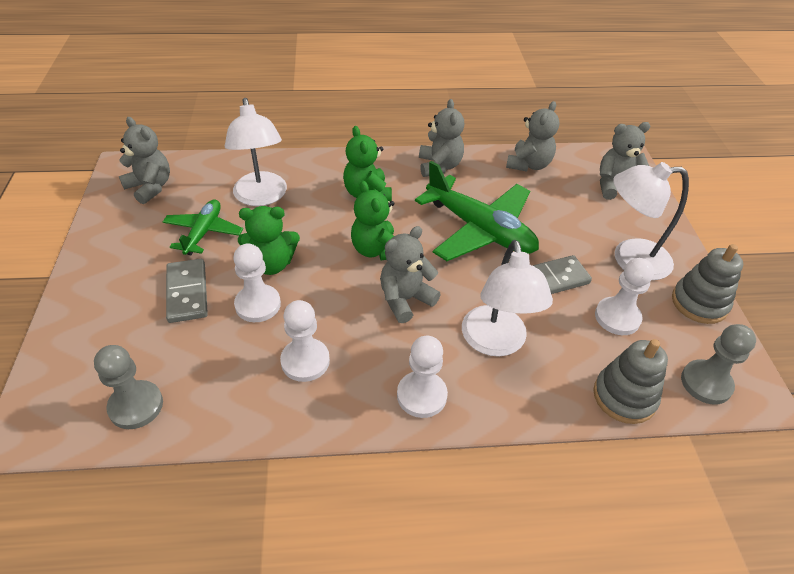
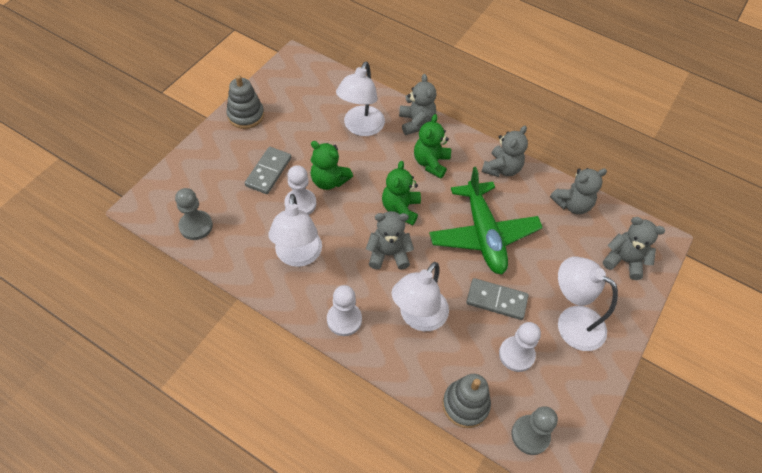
camera: 35 degrees right, 10 degrees up
grey teddy bear [119,117,170,204] -> grey teddy bear moved to [399,74,437,135]
green plane [163,200,243,255] -> none
white pawn [280,300,330,382] -> white lamp [268,194,322,267]
grey stacking toy [672,244,743,324] -> grey stacking toy moved to [226,75,264,129]

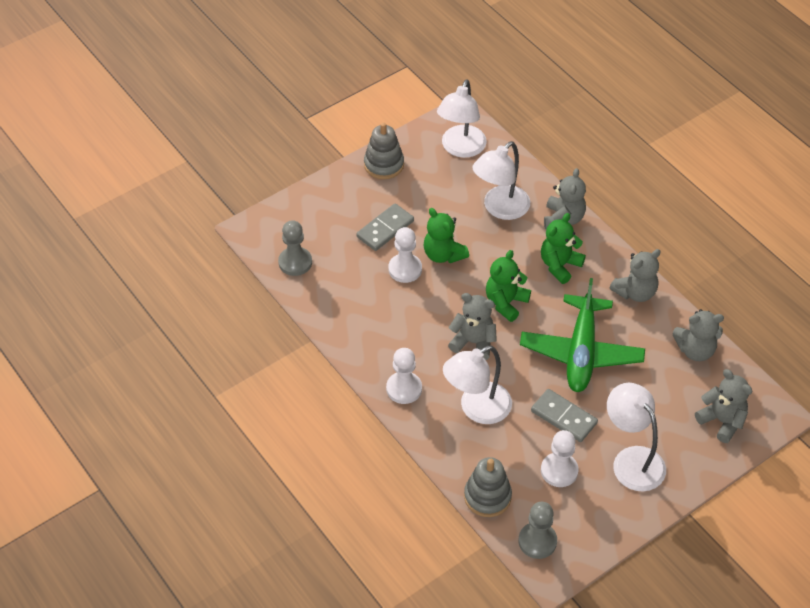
camera: 25 degrees right, 5 degrees down
white lamp [268,194,322,267] -> white lamp moved to [437,79,487,158]

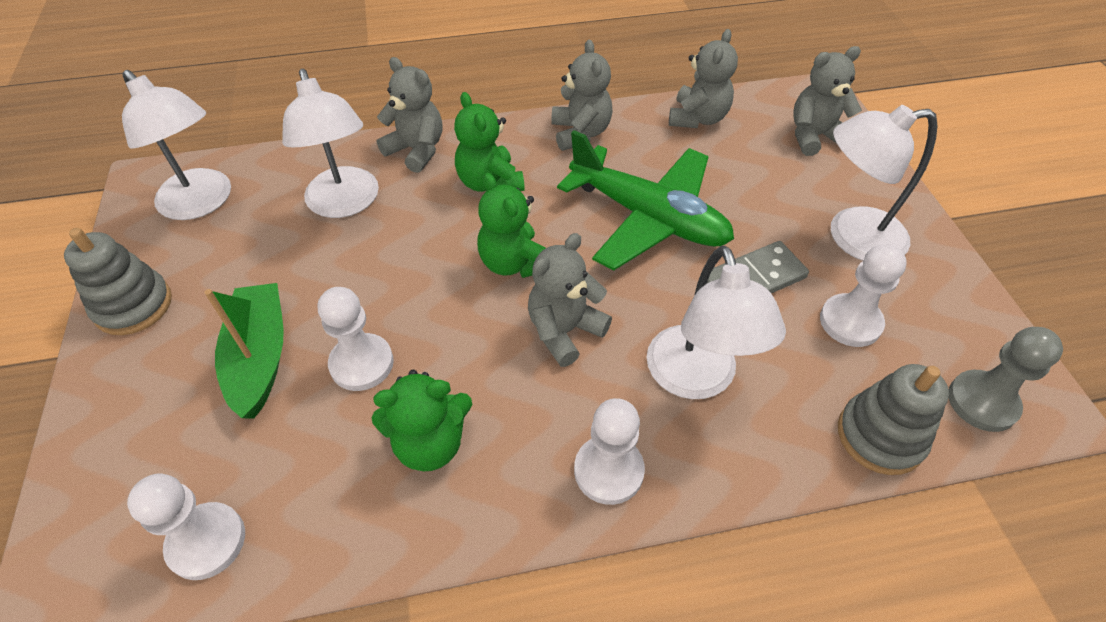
camera: 65 degrees left, 0 degrees up
grey pawn [278,220,312,276] -> white pawn [127,474,245,580]
grey domino [356,203,414,251] -> green boat [204,283,283,419]
green teddy bear [424,208,469,263] -> green teddy bear moved to [371,370,472,471]

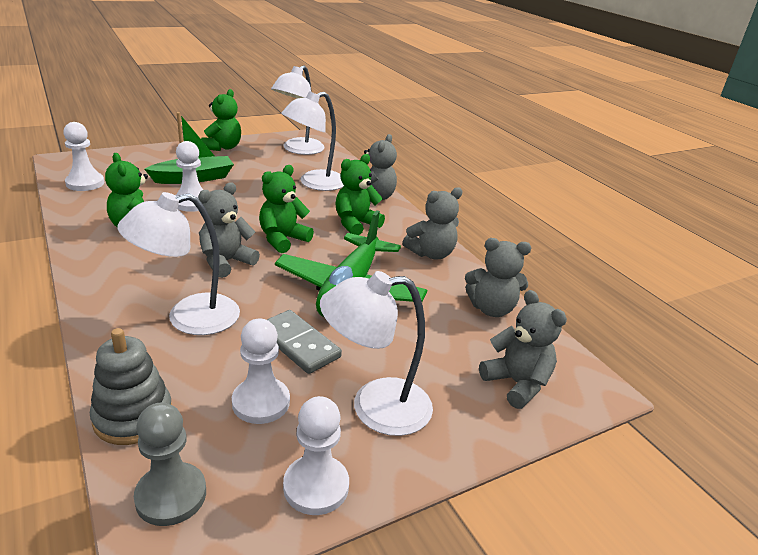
camera: 70 degrees right, 20 degrees down
grey stacking toy [64,228,172,335] -> green teddy bear [201,89,241,151]
grey teddy bear [528,233,612,367] -> grey teddy bear turned 75 degrees counterclockwise [198,182,260,278]
white pawn [574,398,645,505] -> white pawn moved to [283,396,349,515]
white lamp [831,105,938,261] -> white lamp turned 75 degrees counterclockwise [320,271,433,436]

